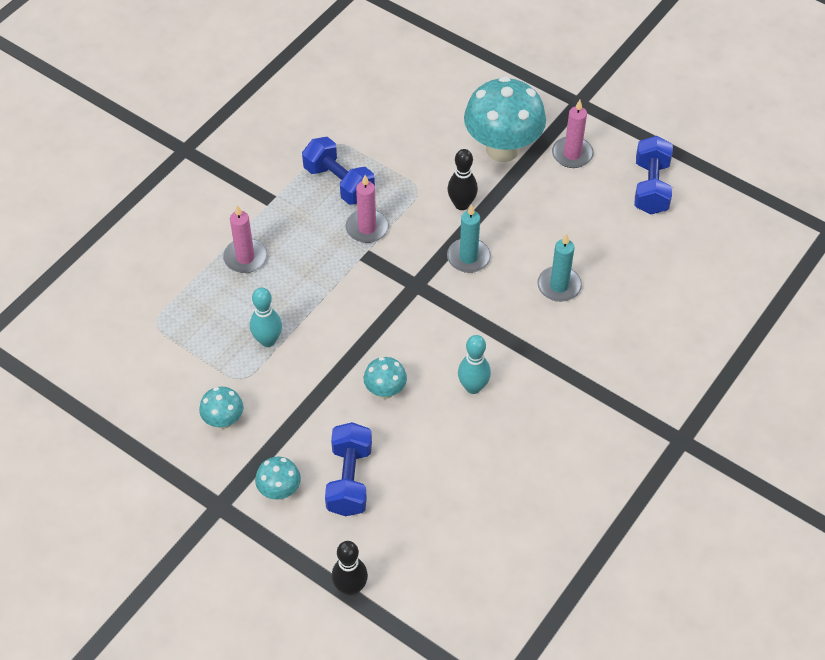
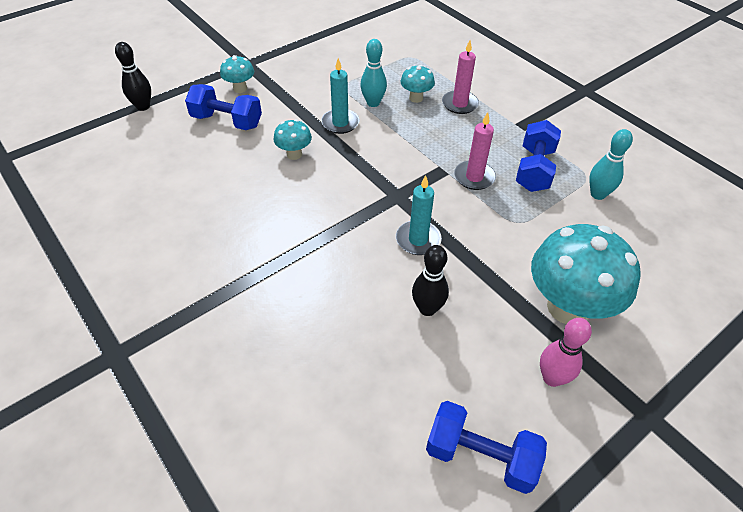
camera: 105 degrees right, 5 degrees down
turquoise mushroom [199,387,243,429] -> turquoise mushroom moved to [400,65,435,103]
blue dumbbell [302,137,375,205] -> blue dumbbell turned 45 degrees counterclockwise [516,120,561,192]
black bowling pin [447,149,478,210] -> black bowling pin moved to [412,245,449,316]
turquoise bowling pin [458,335,491,394] -> turquoise bowling pin moved to [589,129,633,200]
turquoise candle [537,234,582,302] -> turquoise candle moved to [321,58,359,134]
pink candle [552,100,594,168] -> pink bowling pin [540,318,592,387]

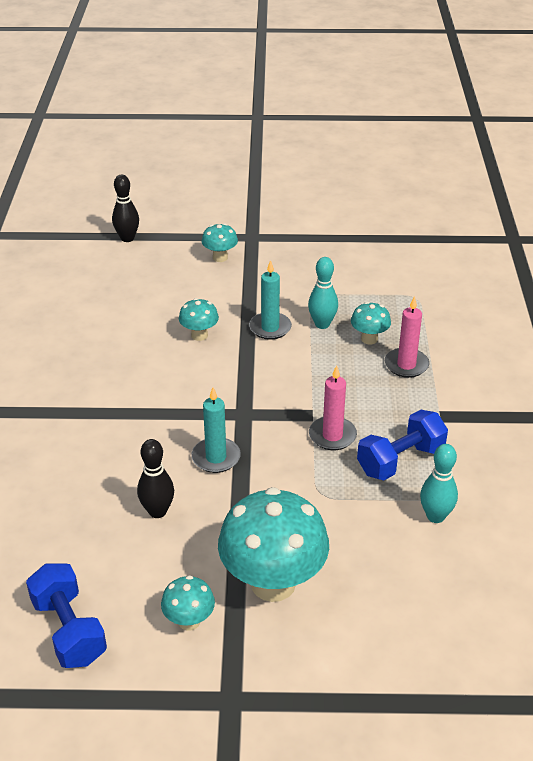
camera: 40 degrees right, 10 degrees down
blue dumbbell [185,84,262,130] -> none
pink bowling pin [540,318,592,387] -> turquoise mushroom [161,575,215,631]

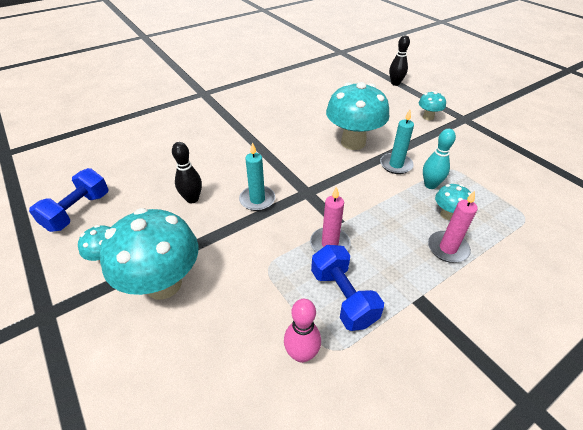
camera: 55 degrees right, 5 degrees up
turquoise mushroom [179,298,219,341] -> turquoise mushroom [326,82,389,150], size x2.10
blue dumbbell [357,410,448,480] -> blue dumbbell turned 45 degrees clockwise [311,245,384,331]
turquoise bowling pin [420,444,458,523] -> pink bowling pin [284,299,321,363]

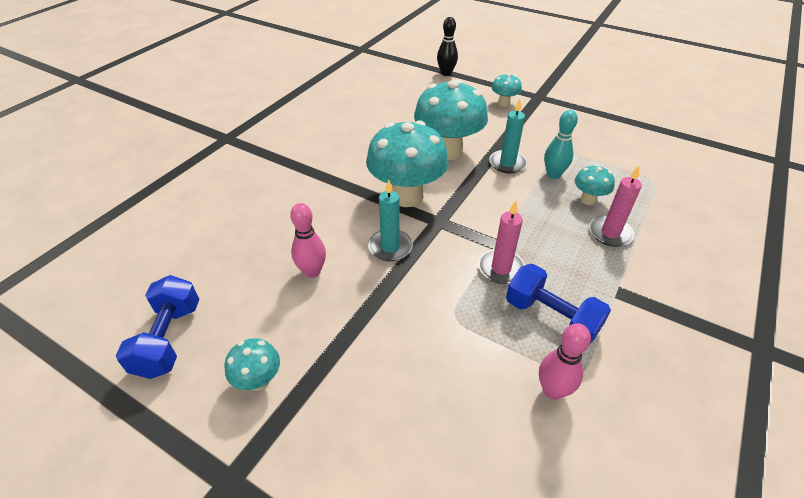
camera: 25 degrees left, 0 degrees up
turquoise mushroom [100,208,198,300] -> turquoise mushroom moved to [366,120,449,207]
black bowling pin [172,142,202,203] -> pink bowling pin [290,203,326,278]

